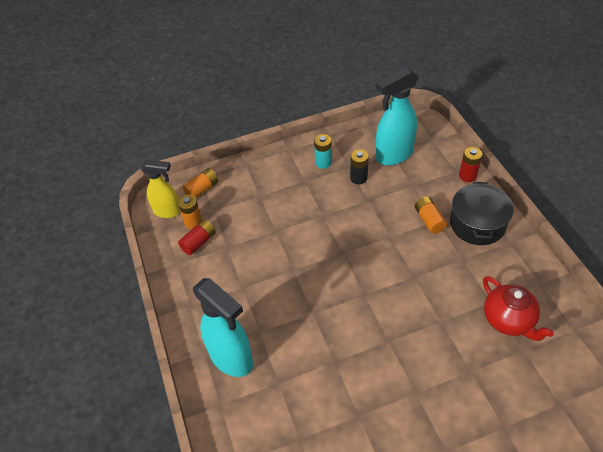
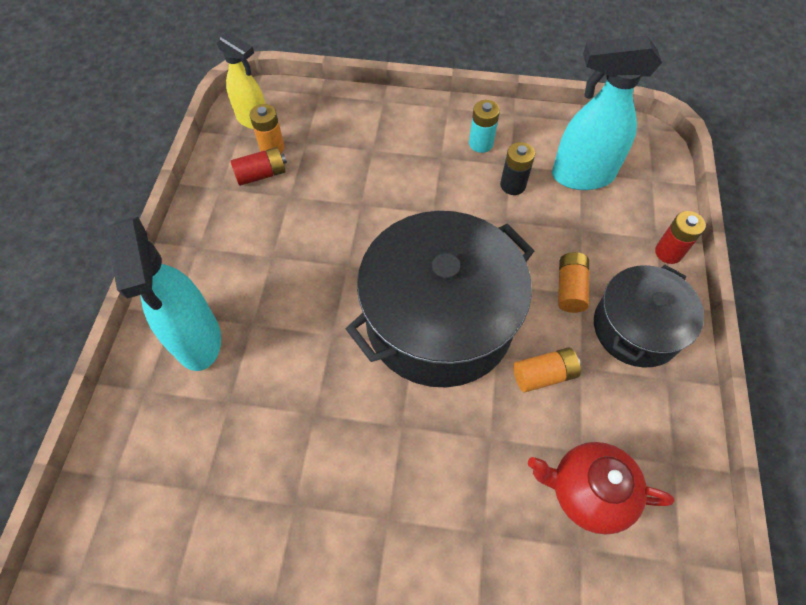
camera: 25 degrees right, 10 degrees up
orange battery [182,168,218,198] -> orange battery moved to [513,348,581,392]
red teapot [483,276,554,341] -> red teapot turned 105 degrees clockwise [528,442,675,534]
none -> black pot [346,211,534,387]

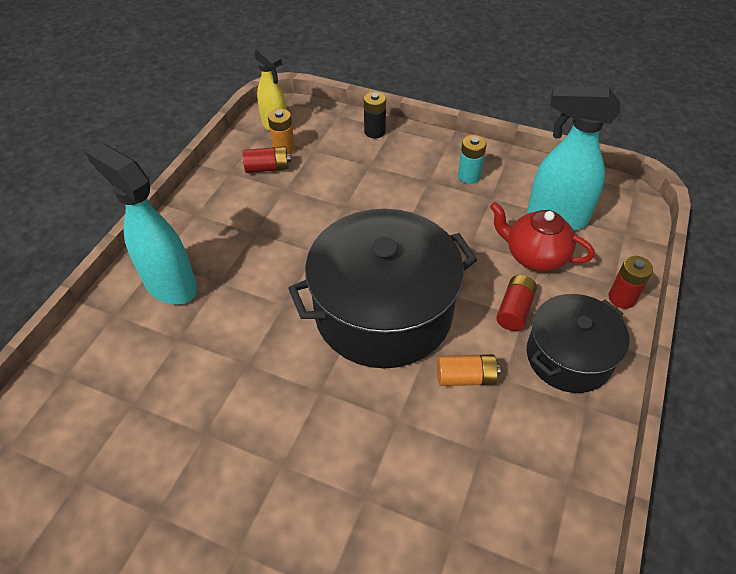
camera: 15 degrees right, 10 degrees down
turquoise spray bottle [106,217,221,371] -> turquoise spray bottle turned 135 degrees clockwise [85,142,197,305]
black battery [500,142,535,195] -> black battery moved to [364,92,386,138]
red teapot [528,442,675,534] -> red teapot moved to [490,202,594,272]
orange battery [558,252,589,313] -> red battery [496,275,537,331]

